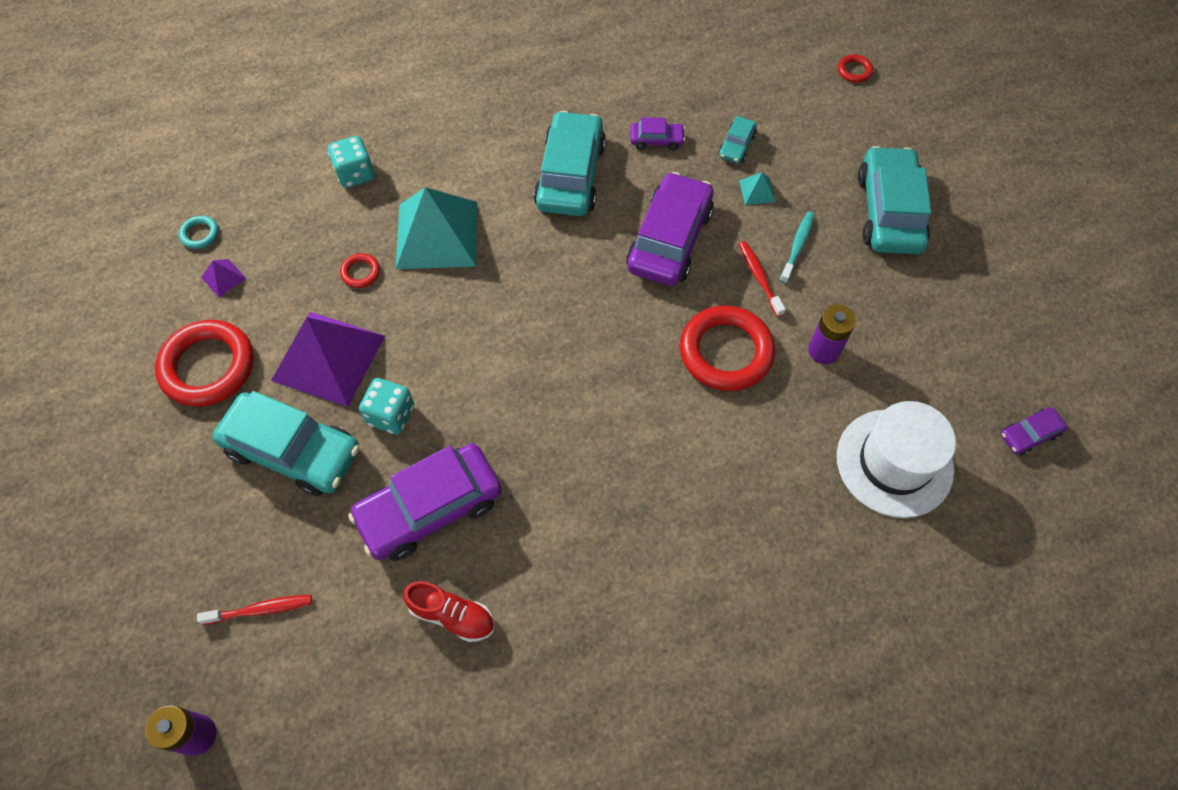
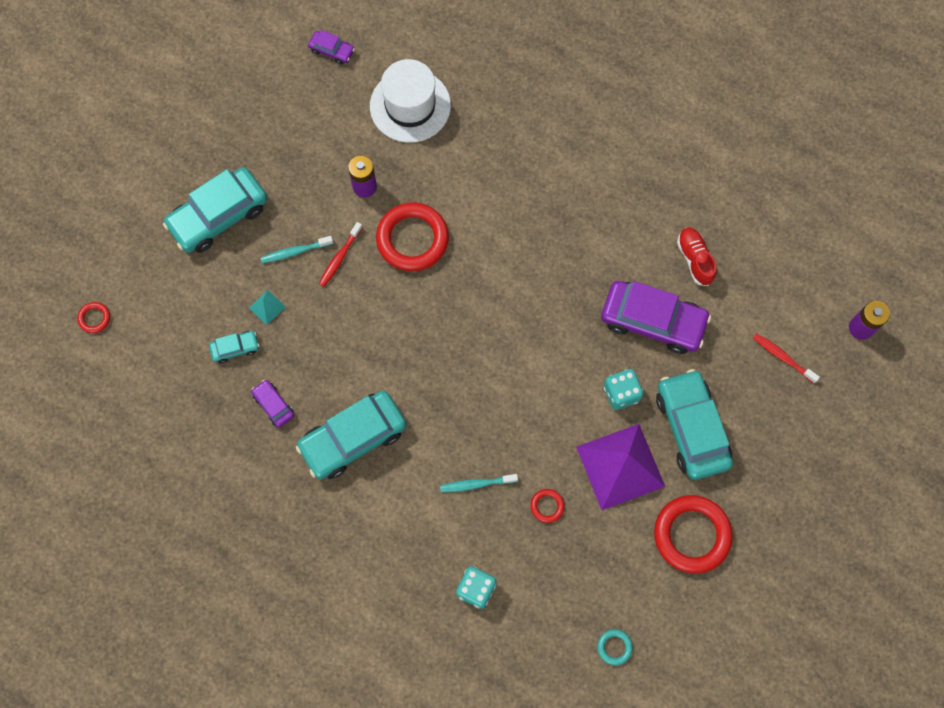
camera: 130 degrees left, 10 degrees up
purple pyramid [201,259,247,298] -> none
turquoise pyramid [396,187,477,269] -> turquoise toothbrush [440,474,518,492]
purple car [626,172,714,286] -> none

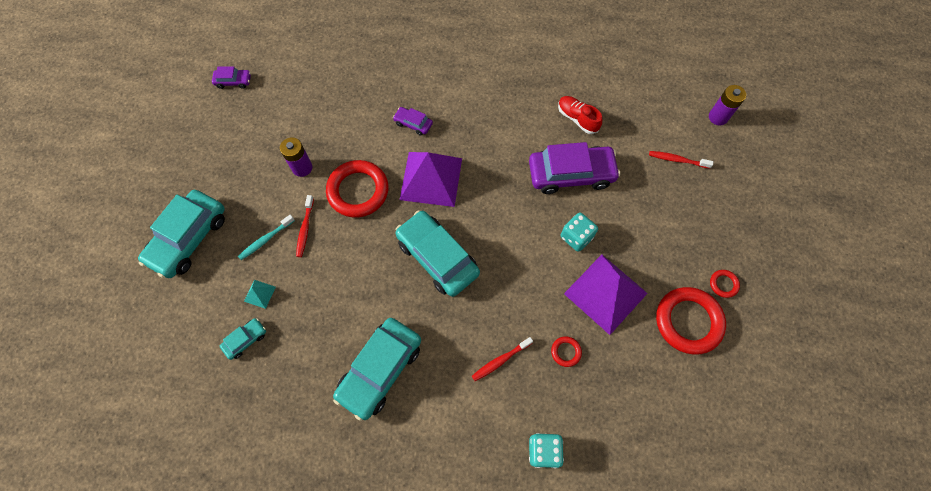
camera: 25 degrees left, 5 degrees down
red ring [77,302,110,333] -> red ring moved to [710,270,740,298]
purple car [251,380,294,427] -> purple car moved to [393,107,433,136]
white hat [370,59,451,143] -> none
turquoise toothbrush [440,474,518,492] -> red toothbrush [472,337,533,381]
turquoise ring [597,629,633,665] -> none
turquoise car [656,369,733,480] -> turquoise car moved to [395,210,480,297]
none -> purple pyramid [400,152,462,207]

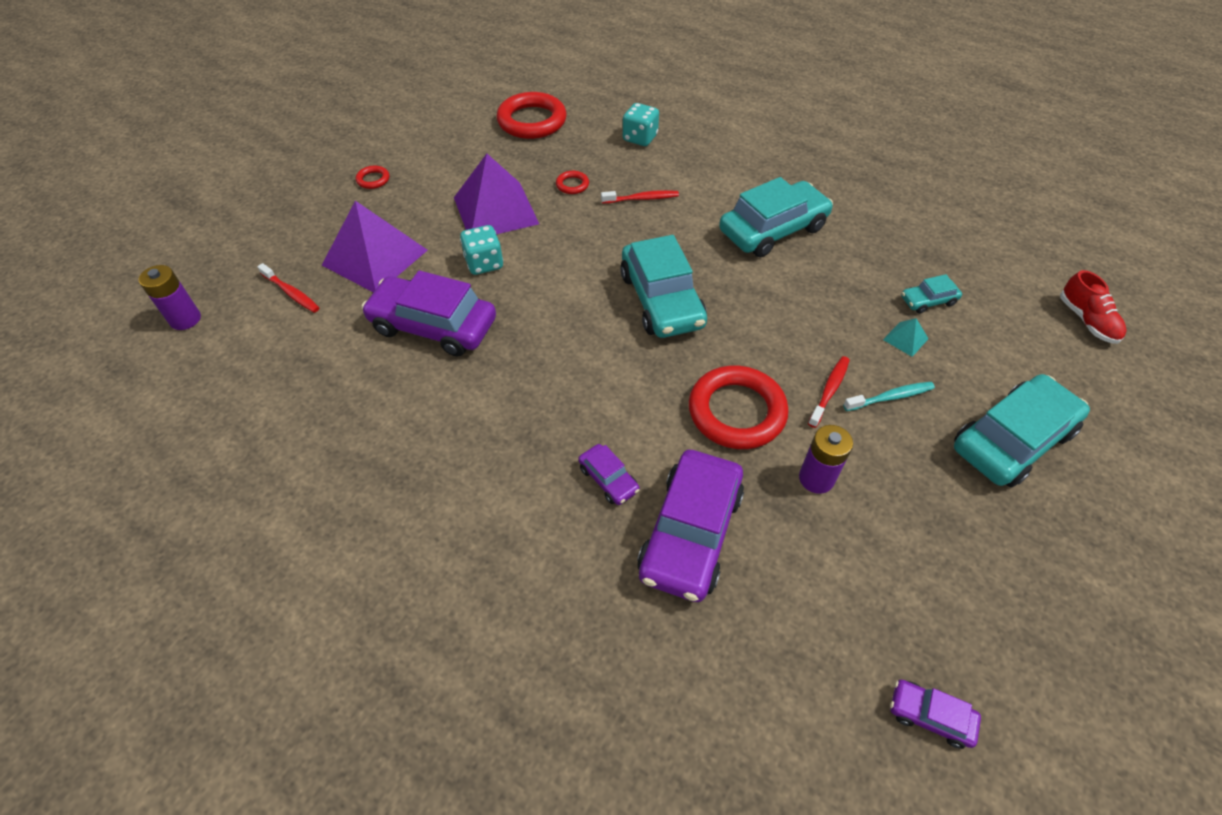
camera: 155 degrees left, 15 degrees down
purple pyramid [400,152,462,207] -> purple pyramid moved to [322,201,428,293]
red shoe [558,96,602,134] -> red shoe moved to [1060,270,1127,344]
red ring [656,287,726,355] -> red ring moved to [496,92,567,139]
none -> purple car [637,450,744,602]

